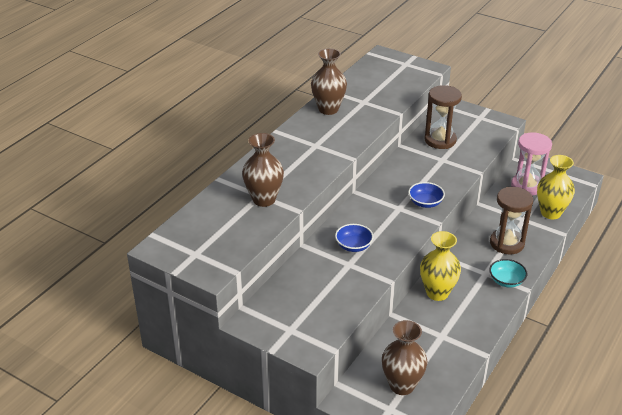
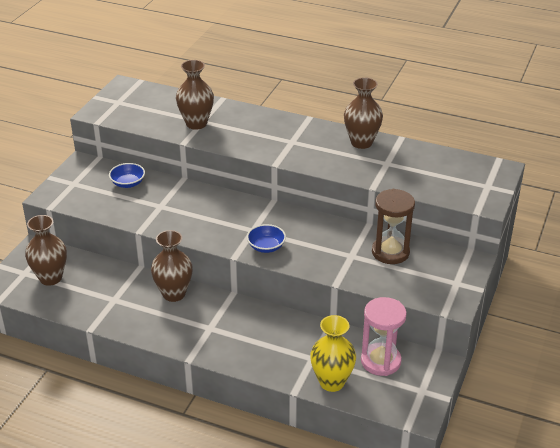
camera: 80 degrees right, 0 degrees up
blue bowl [335,224,374,252] -> blue bowl moved to [109,163,145,188]
yellow vase [420,231,461,301] -> brown vase [151,230,193,302]
turquoise bowl [489,259,528,288] -> none
brown hourglass [490,187,533,255] -> none

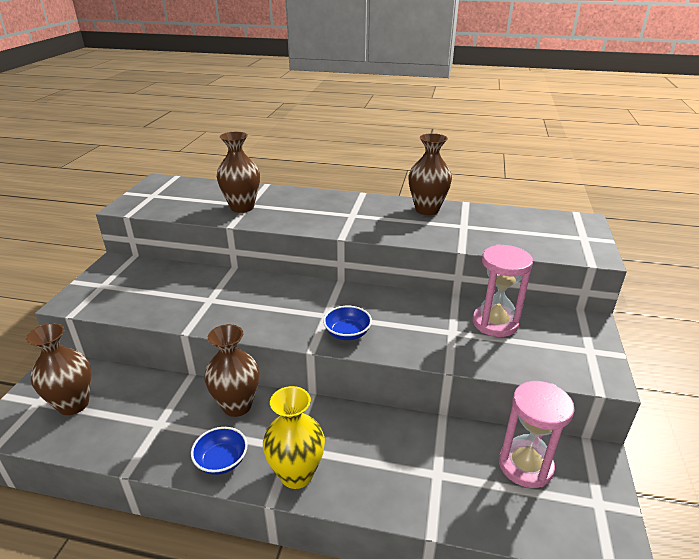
camera: 10 degrees left, 5 degrees down
blue bowl [109,163,145,188] -> blue bowl moved to [191,427,248,475]
yellow vase [310,315,356,392] -> yellow vase moved to [263,386,325,489]
brown hourglass [372,189,415,264] -> pink hourglass [473,244,533,337]

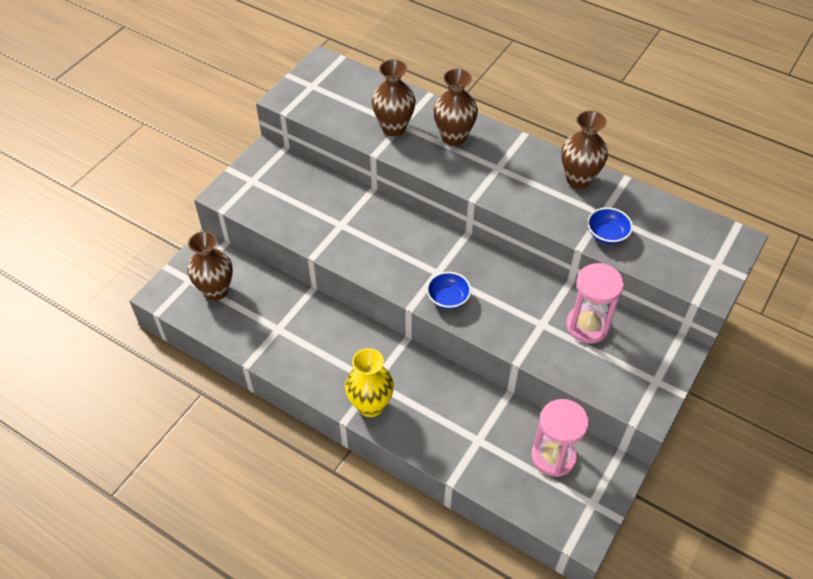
camera: 20 degrees right, 20 degrees up
blue bowl [191,427,248,475] -> blue bowl moved to [587,207,633,244]
brown vase [204,324,259,417] -> brown vase moved to [433,68,478,146]

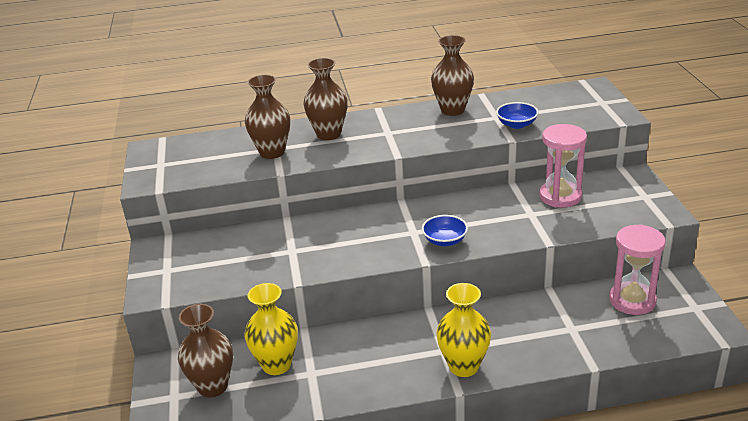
camera: 40 degrees left, 20 degrees down
none -> yellow vase [245,283,298,375]

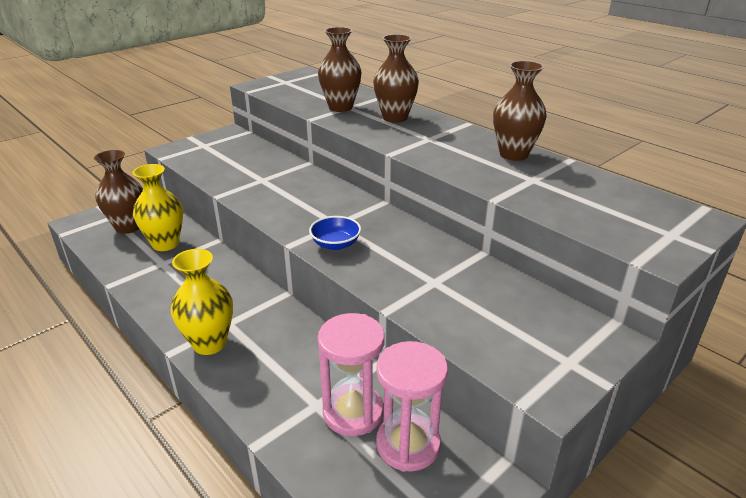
camera: 55 degrees right, 0 degrees up
blue bowl [496,102,539,129] -> none
pink hourglass [539,124,587,208] -> pink hourglass moved to [318,313,385,436]

